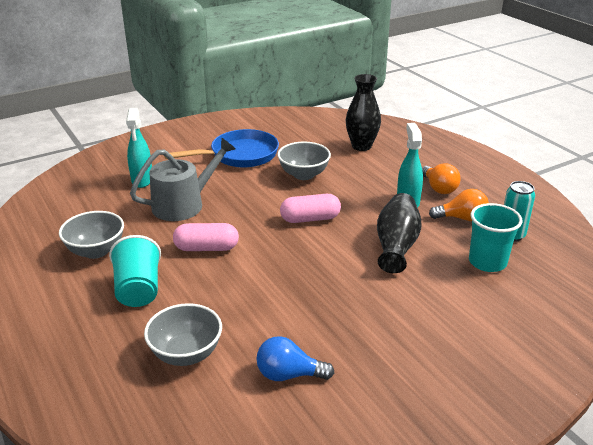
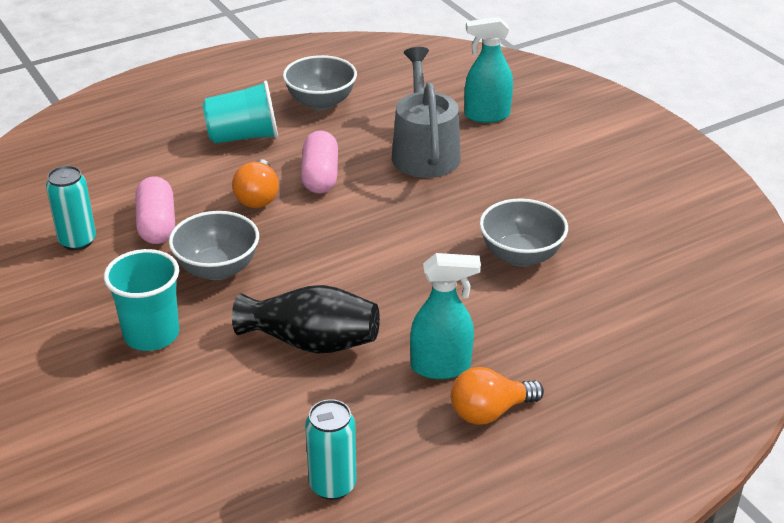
camera: 90 degrees right, 5 degrees up
grey watering can [130,137,236,221] -> grey watering can turned 150 degrees counterclockwise [392,47,461,178]
grey bowl [144,303,222,366] -> grey bowl moved to [169,211,259,280]
blue pan [164,129,279,168] -> none
blue light bulb [256,336,334,381] -> turquoise can [46,166,96,251]
pink capsule [280,194,341,223] -> pink capsule moved to [135,176,175,244]
black vase [346,74,381,151] -> none
orange light bulb [429,189,489,221] -> orange light bulb moved to [232,159,279,208]
turquoise cup [469,203,522,272] -> turquoise cup moved to [104,249,179,351]

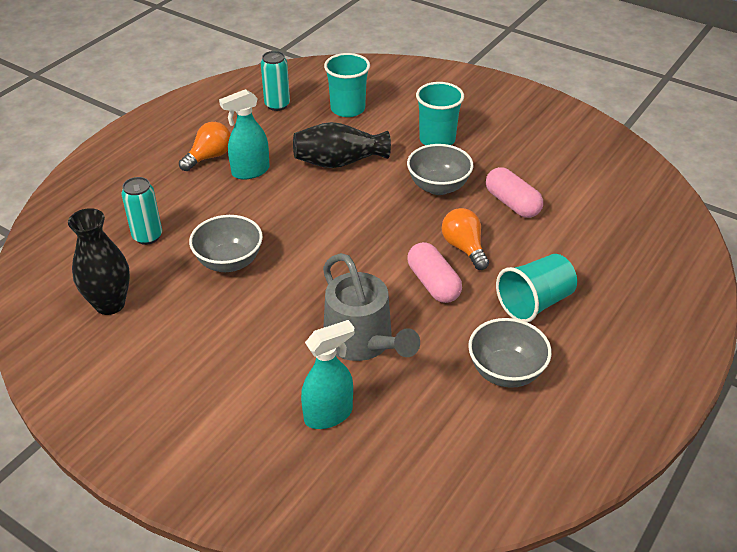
camera: 155 degrees right, 5 degrees up
turquoise can [46,166,96,251] -> turquoise can moved to [122,177,162,245]
none -> black vase [68,208,130,315]
none -> turquoise cup [324,53,370,117]

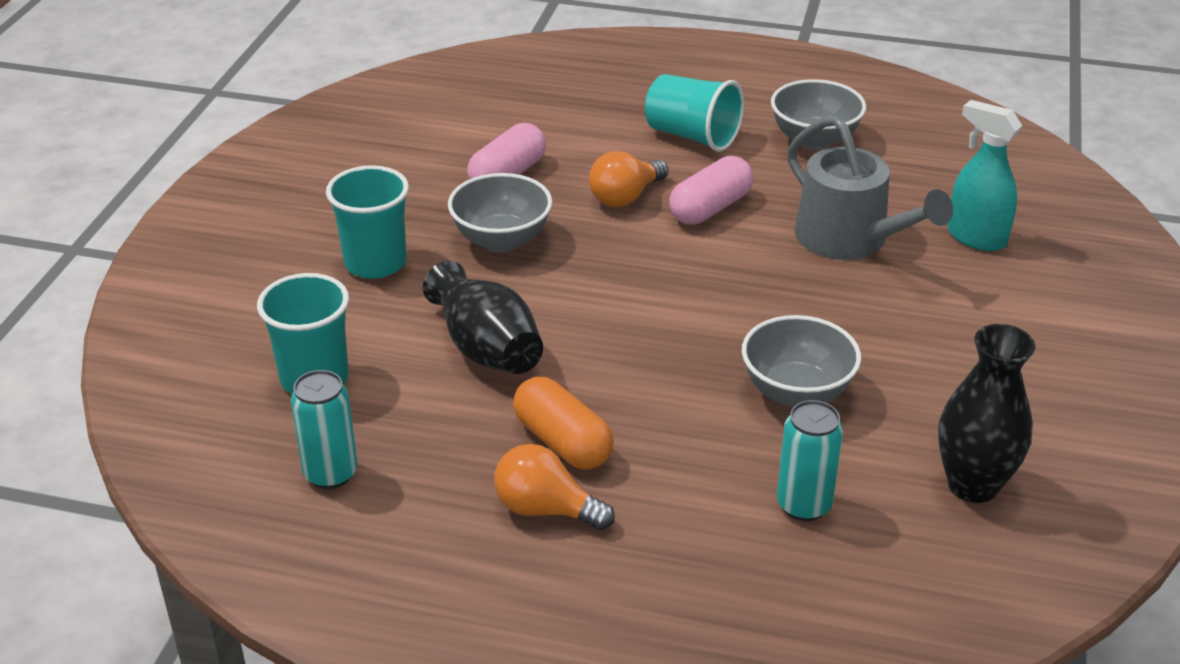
camera: 110 degrees left, 5 degrees down
turquoise spray bottle [219,89,270,180] -> orange capsule [513,377,614,470]
grey watering can [323,253,420,361] -> grey watering can turned 105 degrees clockwise [787,116,953,260]

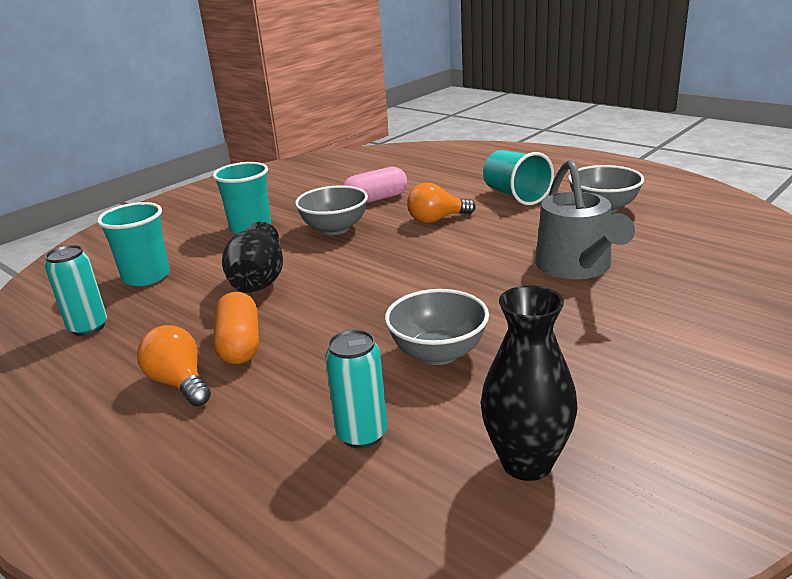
camera: 30 degrees right, 10 degrees down
pink capsule [669,156,753,225] -> none
turquoise spray bottle [947,100,1022,251] -> none

